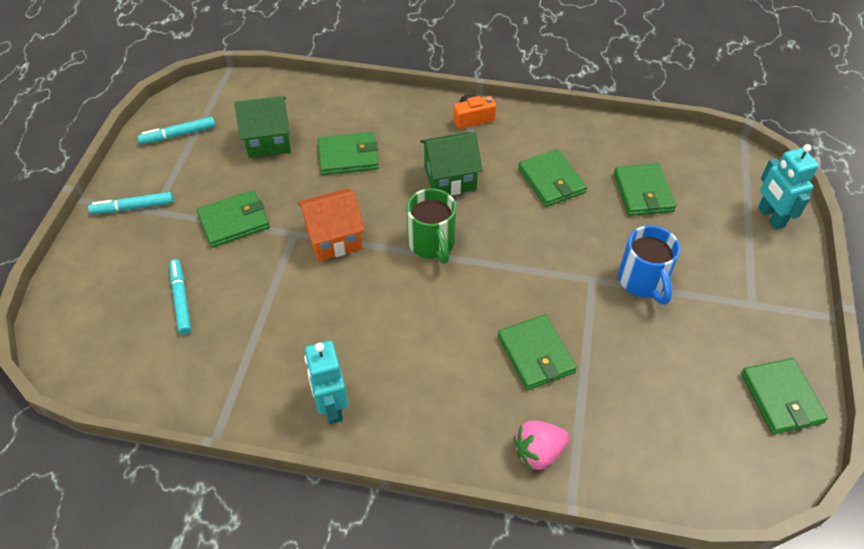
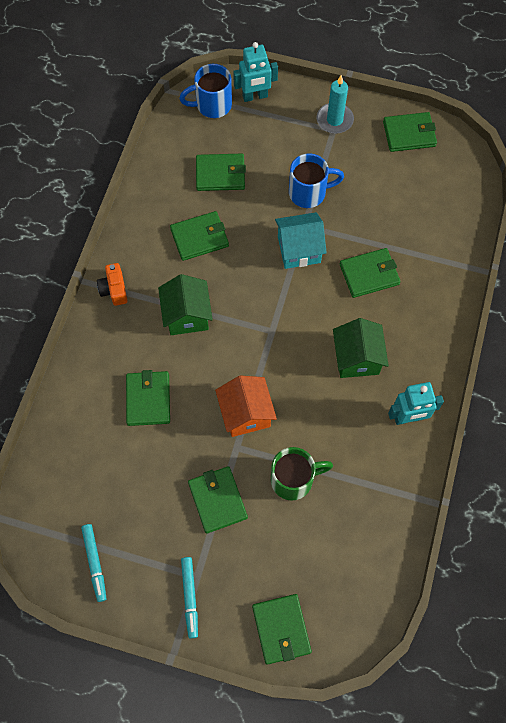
camera: 85 degrees left, 15 degrees up
turquoise marker [170,259,191,334] -> none
green house [234,96,291,158] -> green house moved to [333,318,389,378]
green mug [406,188,456,264] -> green mug moved to [271,447,333,501]
pink strawberry [514,420,569,470] -> none
none -> blue mug [179,64,232,118]
none -> green wallet [252,594,312,665]
none -> turquoise house [275,212,327,269]
none -> turquoise candle [317,75,354,134]

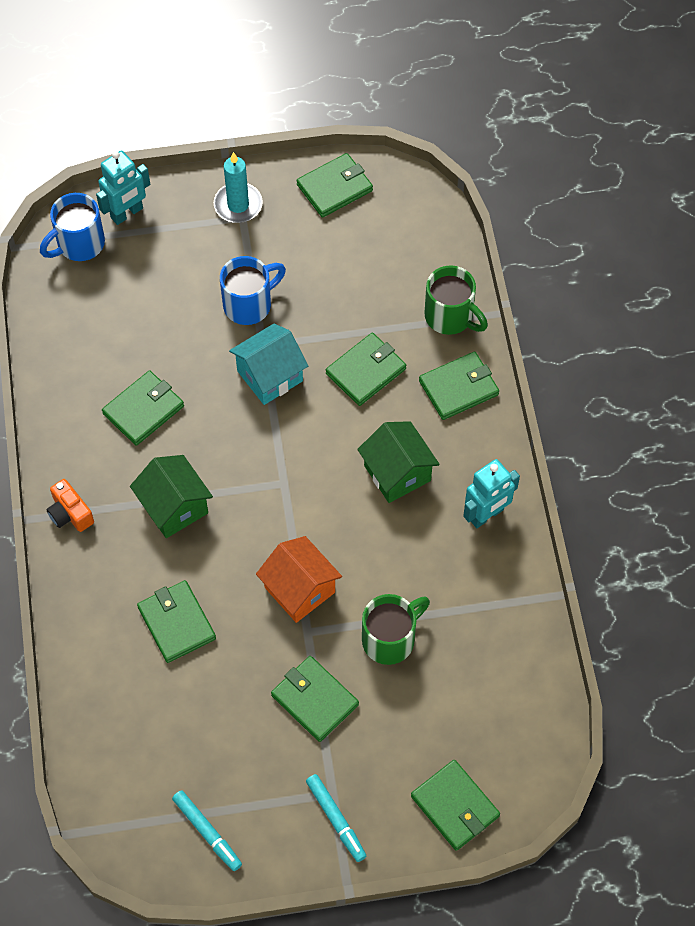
camera: 25 degrees left, 5 degrees down
green wallet [196,154,246,191] -> green wallet moved to [419,351,499,420]
none -> green mug [424,265,488,335]

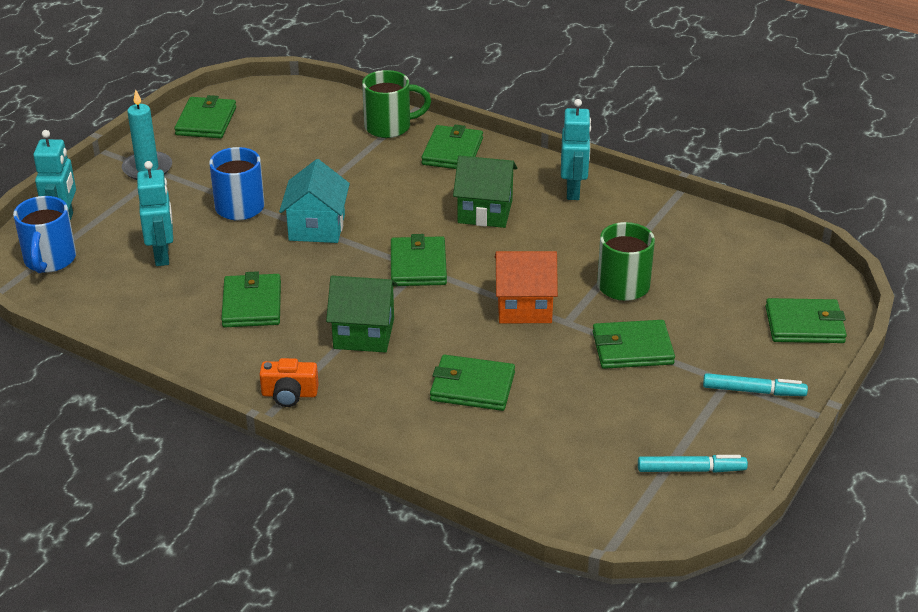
camera: 50 degrees left, 25 degrees down
green wallet [326,333,406,406] -> green wallet moved to [391,234,447,286]
none -> turquoise robot [137,161,173,266]

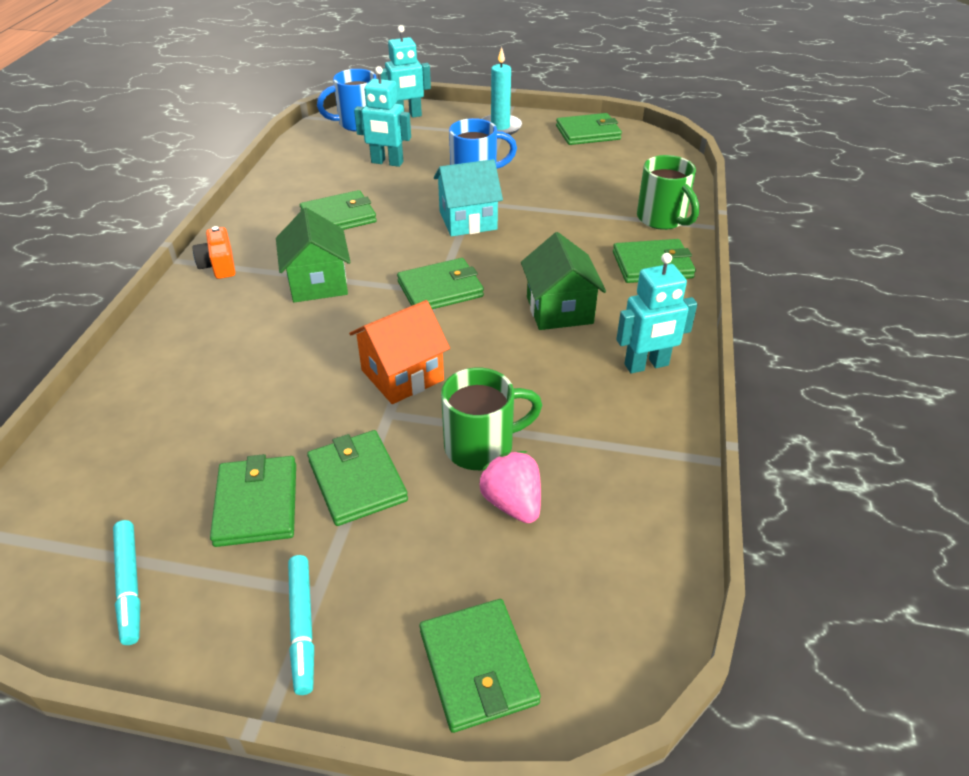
camera: 70 degrees right, 5 degrees up
turquoise robot [137,161,173,266] -> turquoise robot turned 45 degrees clockwise [354,66,411,167]
green wallet [430,355,515,411] -> green wallet moved to [210,454,296,547]
orange house [495,251,558,323] -> orange house turned 75 degrees clockwise [349,300,450,404]
none -> pink strawberry [479,451,541,523]

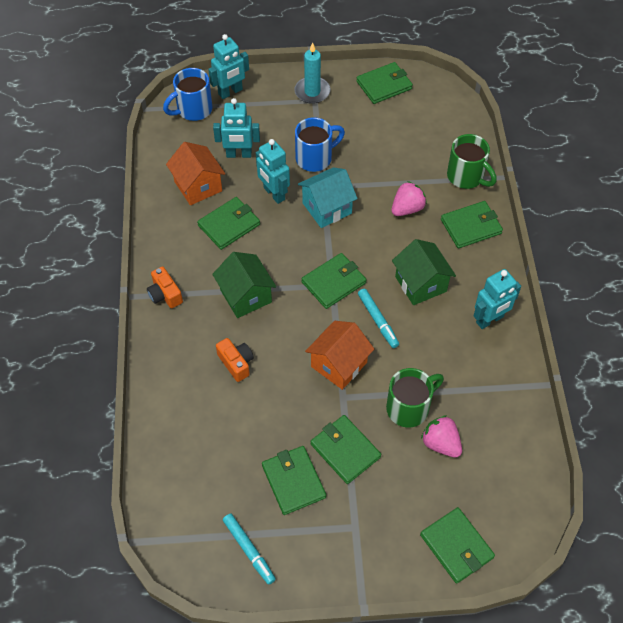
camera: 15 degrees left, 15 degrees up
turquoise marker [288,555,314,695] -> turquoise marker moved to [358,289,399,348]
none -> orange house [166,142,225,205]
none -> orange camera [216,338,254,382]
none -> turquoise robot [256,139,290,204]
none -> pink strawberry [392,181,427,216]

